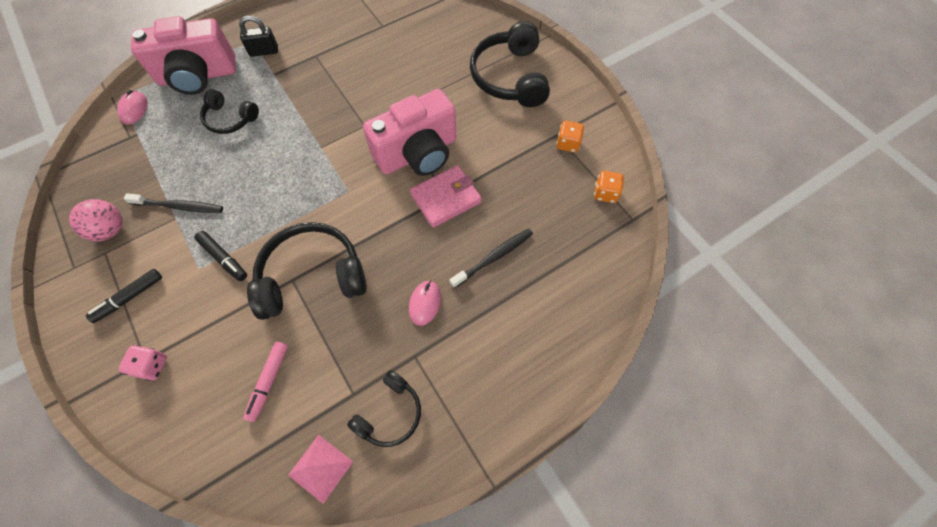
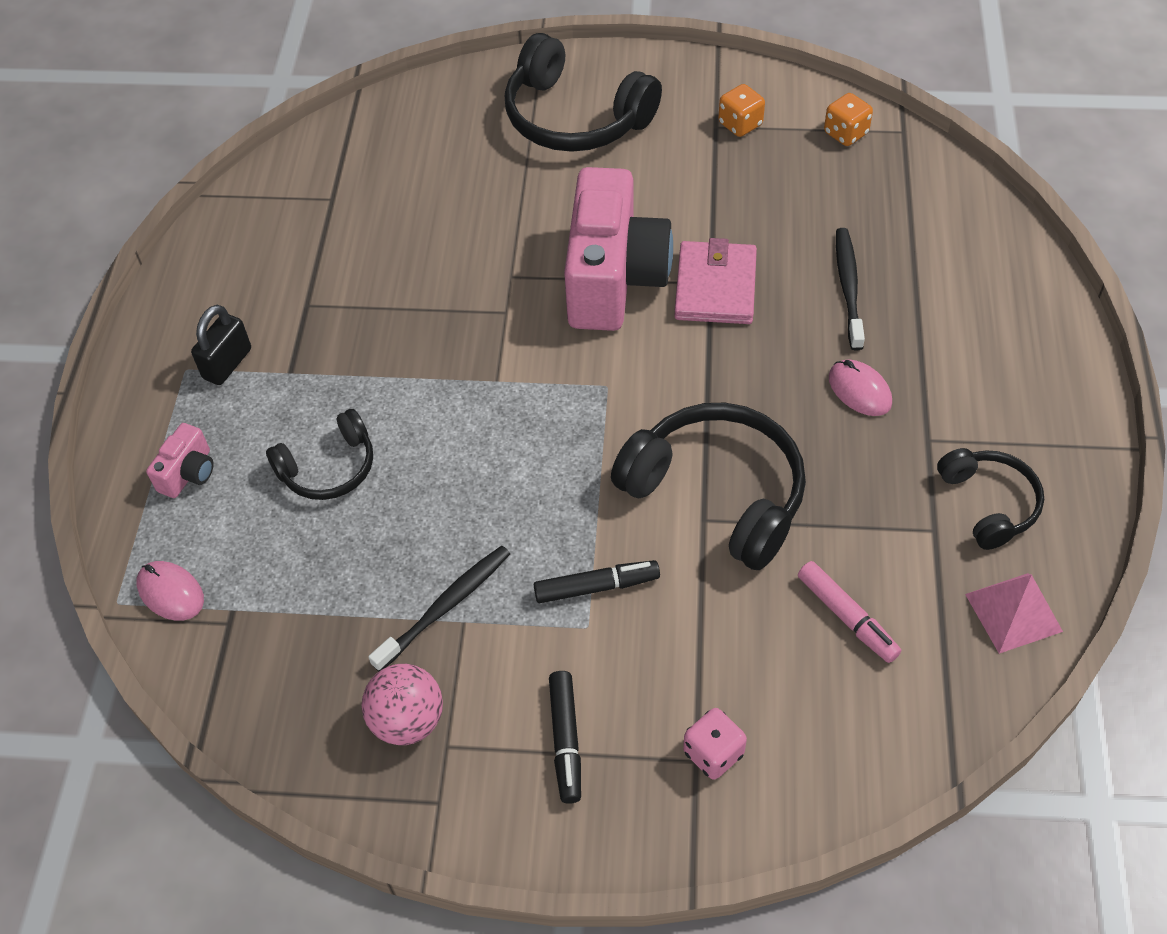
camera: 50 degrees left, 10 degrees down
pink camera [131,16,236,95] -> pink camera [146,423,214,498], size x0.42
black headphones [247,222,367,320] -> black headphones turned 105 degrees clockwise [611,403,806,570]

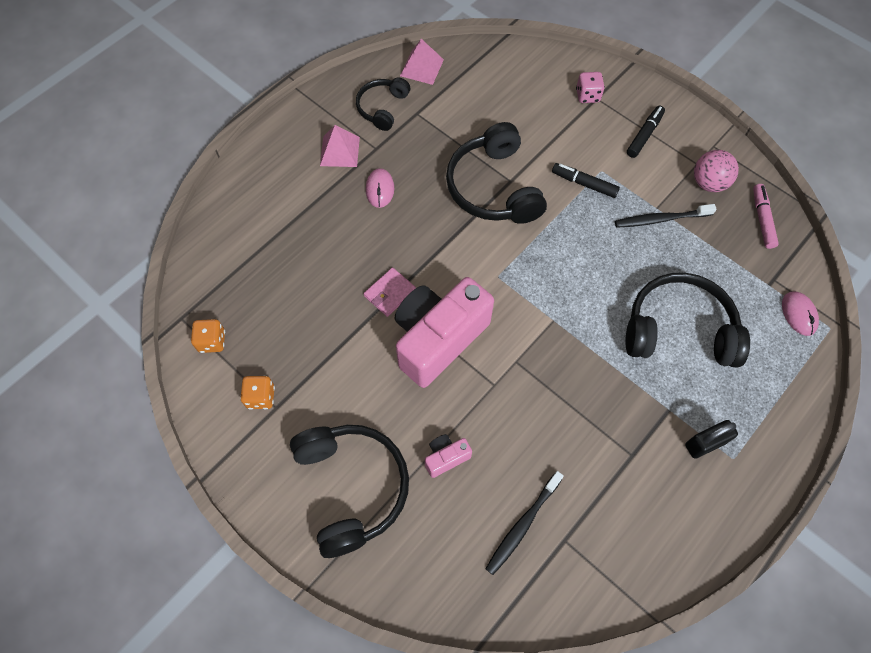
camera: 145 degrees left, 10 degrees up
pink camera [146,423,214,498] -> pink camera moved to [425,434,472,478]
black headphones [266,409,373,500] -> black headphones [625,273,750,368], size x1.74
pink wallet [674,238,757,324] -> pink wallet [364,267,416,317], size x0.66
pink marker [798,561,901,663] -> pink marker moved to [753,184,779,249]
black toothbrush [836,228,865,350] -> black toothbrush moved to [486,471,564,575]
none -> pink pyramid [320,125,360,167]

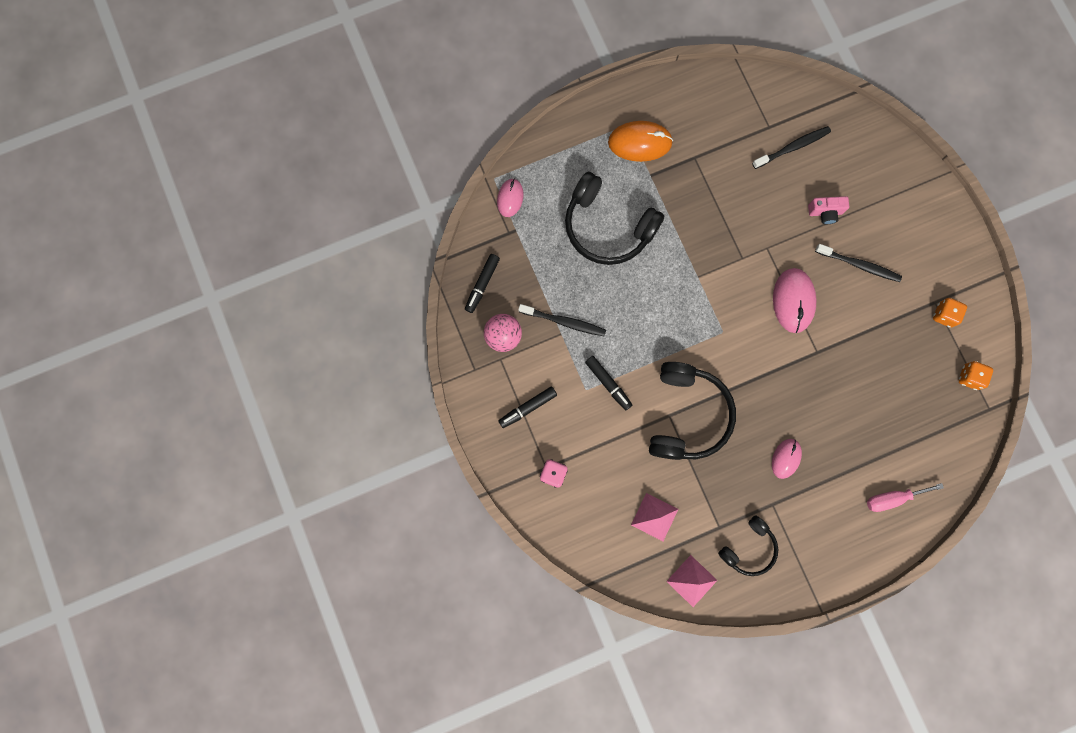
camera: 155 degrees left, 15 degrees up
black headphones [290,425,409,558] -> none
pink pyramid [320,125,360,167] -> pink pyramid moved to [631,493,678,541]
pink wallet [364,267,416,317] -> none
pink camera [395,277,494,388] -> pink mouse [773,268,817,333]
black padlock [685,420,738,459] -> orange mouse [608,121,673,162]
pink marker [753,184,779,249] -> black marker [465,254,500,313]
none -> black toothbrush [815,244,902,282]
none -> pink screwdriver [867,483,944,512]

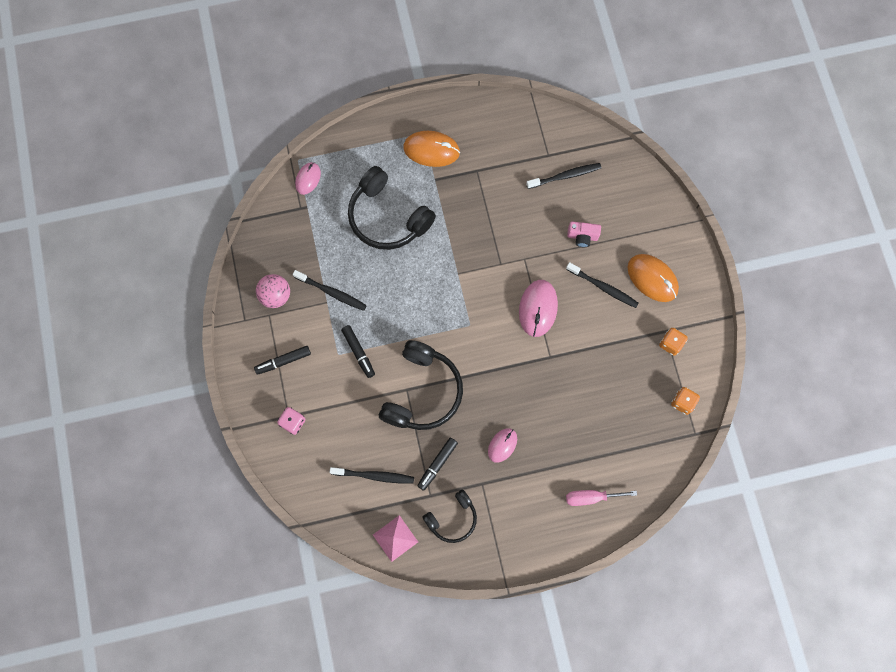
camera: 10 degrees right, 5 degrees down
black marker [465,254,500,313] -> black marker moved to [417,438,458,491]
pink pyramid [631,493,678,541] -> black toothbrush [329,467,414,484]
none -> orange mouse [627,254,679,302]

